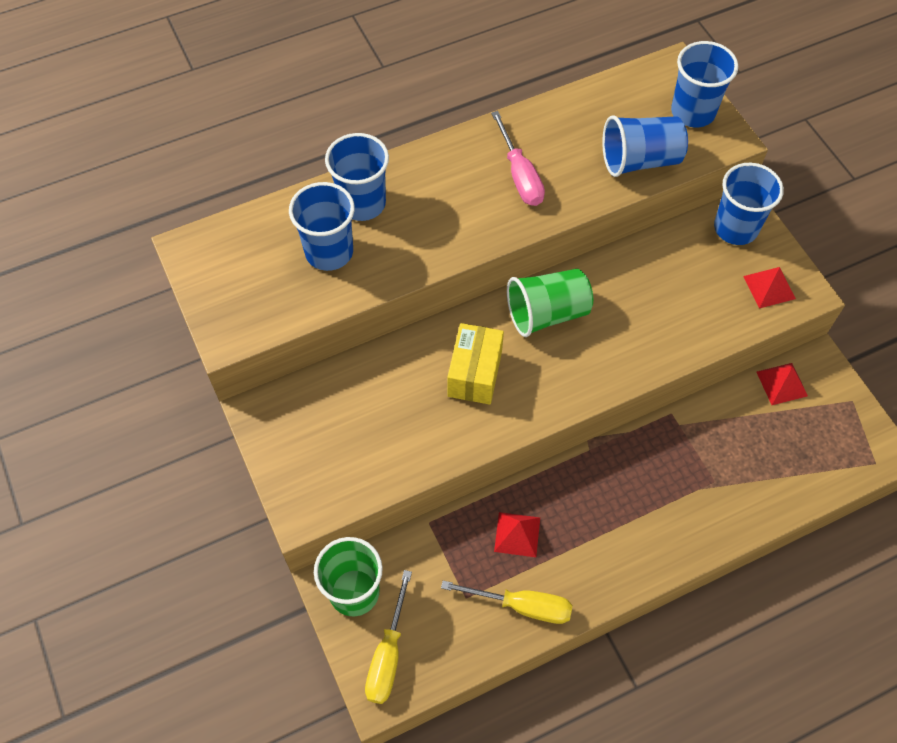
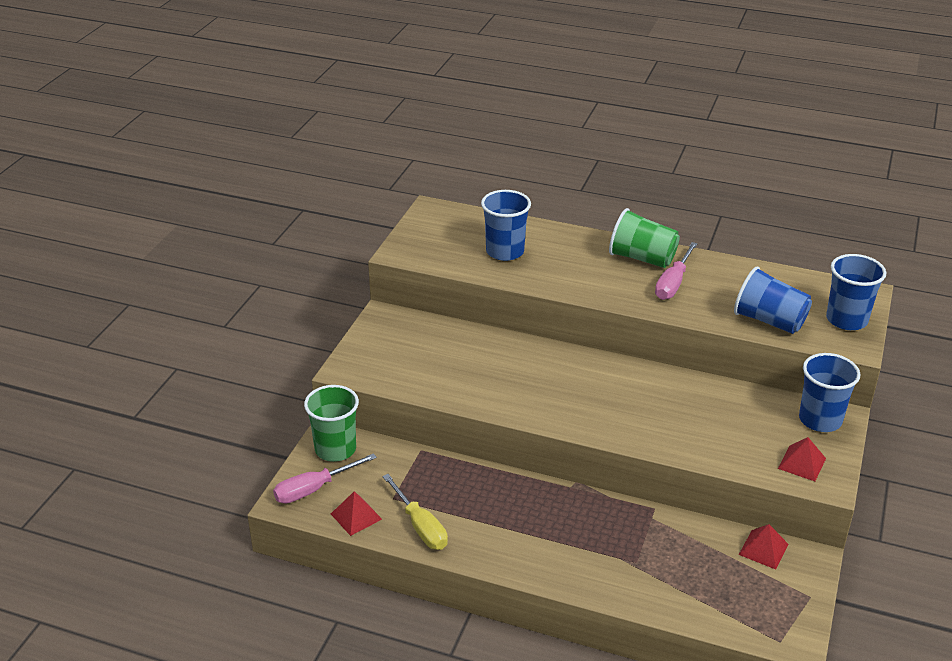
camera: 45 degrees right, 25 degrees down
blue cup [325,133,389,221] -> none
yellow screwdriver [365,570,412,704] -> pink screwdriver [273,453,377,504]
yellow box [447,323,504,405] -> none
red pyramid [494,512,540,557] -> red pyramid moved to [331,491,382,536]
green cup [507,269,593,337] -> green cup moved to [609,208,680,268]

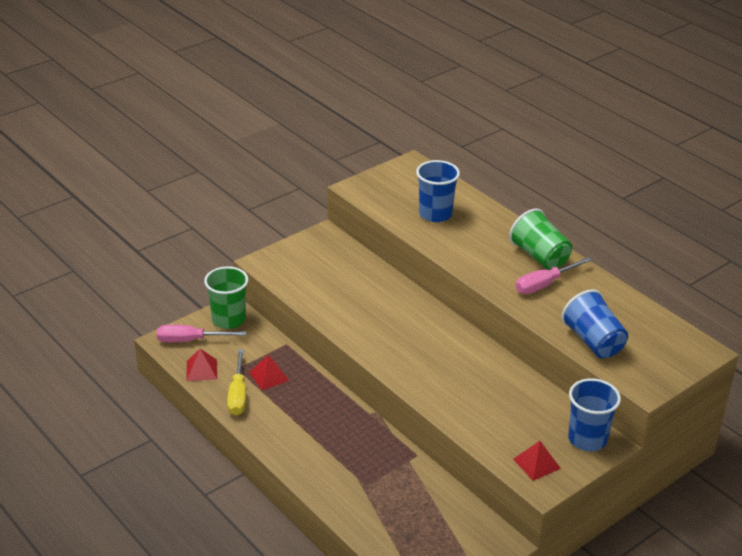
camera: 30 degrees right, 0 degrees up
red pyramid [739,524,789,569] -> red pyramid moved to [249,355,289,390]
blue cup [826,254,886,330] -> none

